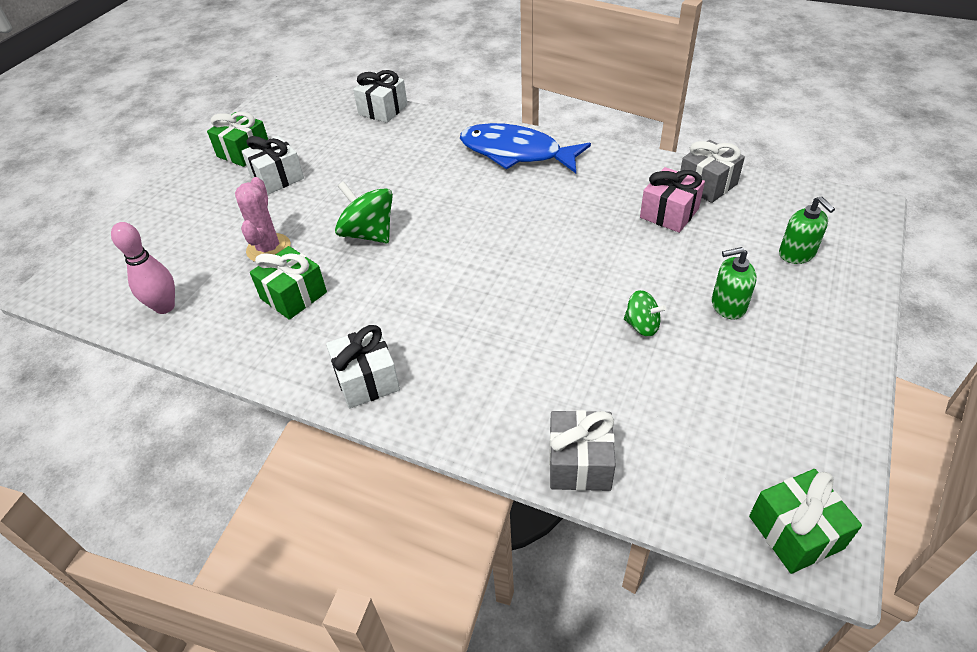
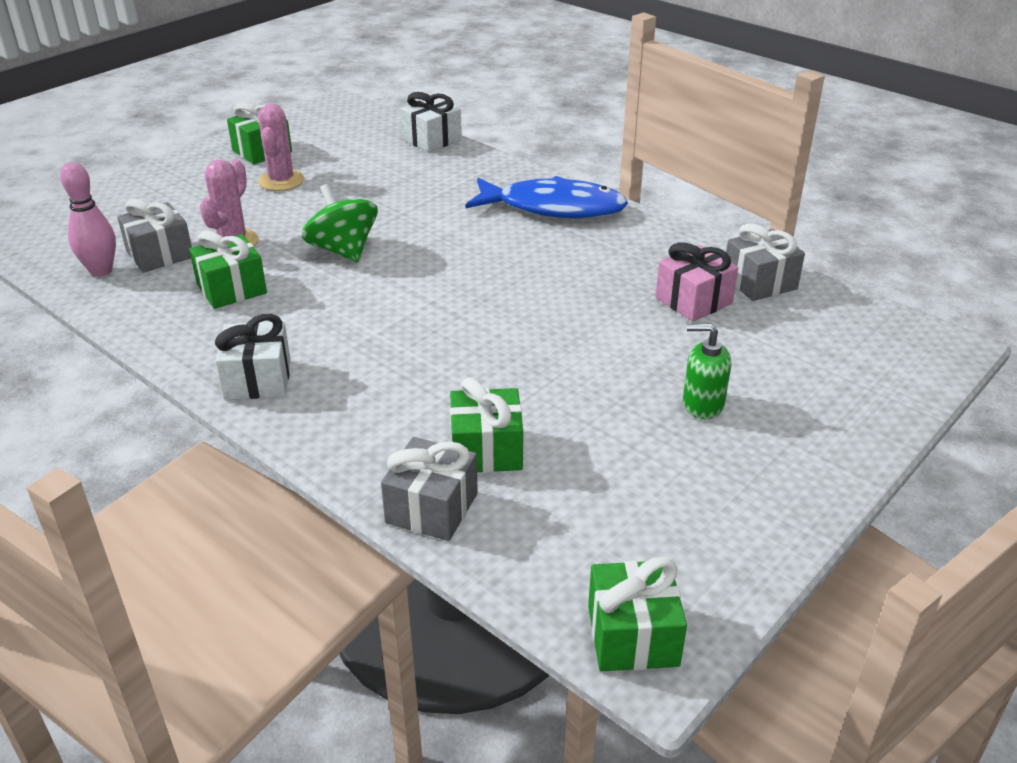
camera: 15 degrees right, 10 degrees down
white gift [242,135,304,195] -> pink cactus [258,104,304,191]
blue fish [460,123,591,173] -> blue fish turned 150 degrees clockwise [465,176,628,218]
green spinning top [624,290,666,337] -> none
green soap dispenser [779,196,835,264] -> none
none -> grey gift [117,199,192,273]
none -> green gift [450,377,523,473]

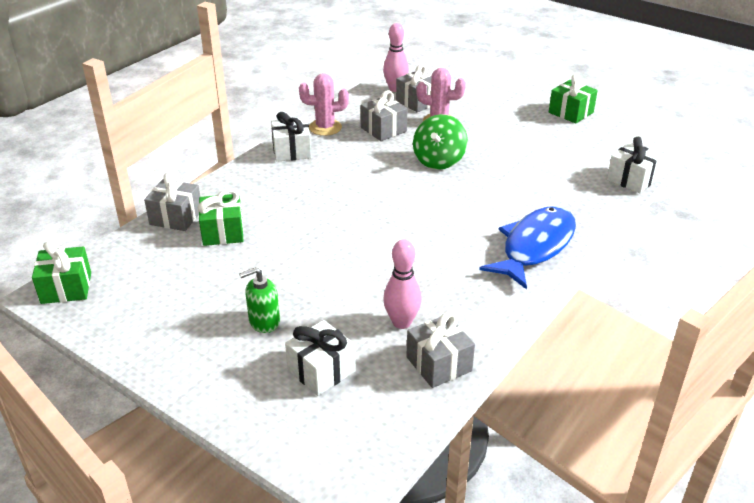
camera: 85 degrees right, 0 degrees up
green gift [189,231,267,309] -> grey gift [361,90,407,141]
pink cactus [258,104,304,191] -> pink cactus moved to [299,73,349,136]
green spinning top [302,184,378,262] -> green spinning top turned 150 degrees clockwise [413,114,468,170]
blue fish [465,176,628,218] -> blue fish turned 150 degrees counterclockwise [479,206,576,290]
pink gift [655,243,738,322] -> pink bowling pin [383,239,422,329]
green soap dispenser [683,324,731,419] -> green soap dispenser turned 120 degrees counterclockwise [239,267,280,333]
none -> white gift [285,320,356,396]

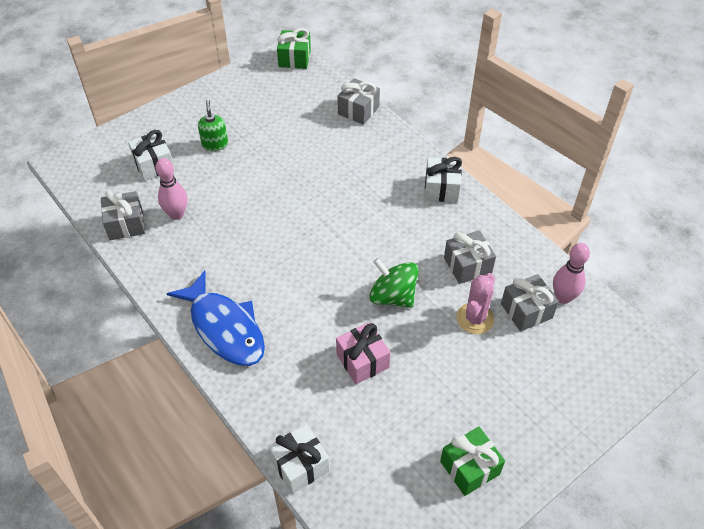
camera: 105 degrees right, 15 degrees up
green gift [198,189,243,246] -> none
pink cactus [299,73,349,136] -> none
none -> pink gift [336,322,391,384]

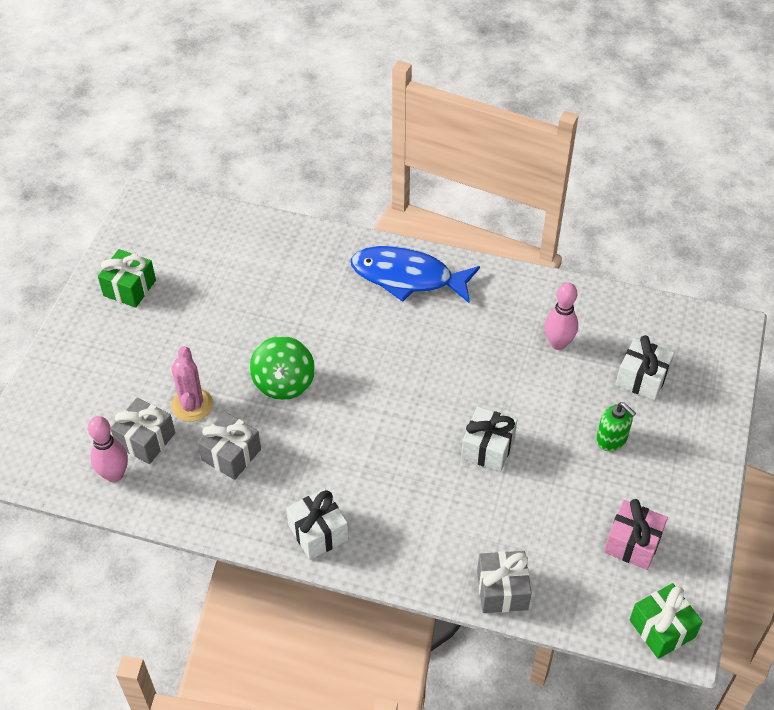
camera: 145 degrees right, 0 degrees up
grey gift [101,190,145,240] -> none
white gift [268,424,330,494] -> white gift moved to [461,407,517,472]
pink gift [336,322,391,384] -> pink gift moved to [604,499,668,570]
green spinning top [369,258,419,308] -> green spinning top turned 90 degrees clockwise [250,336,315,400]

